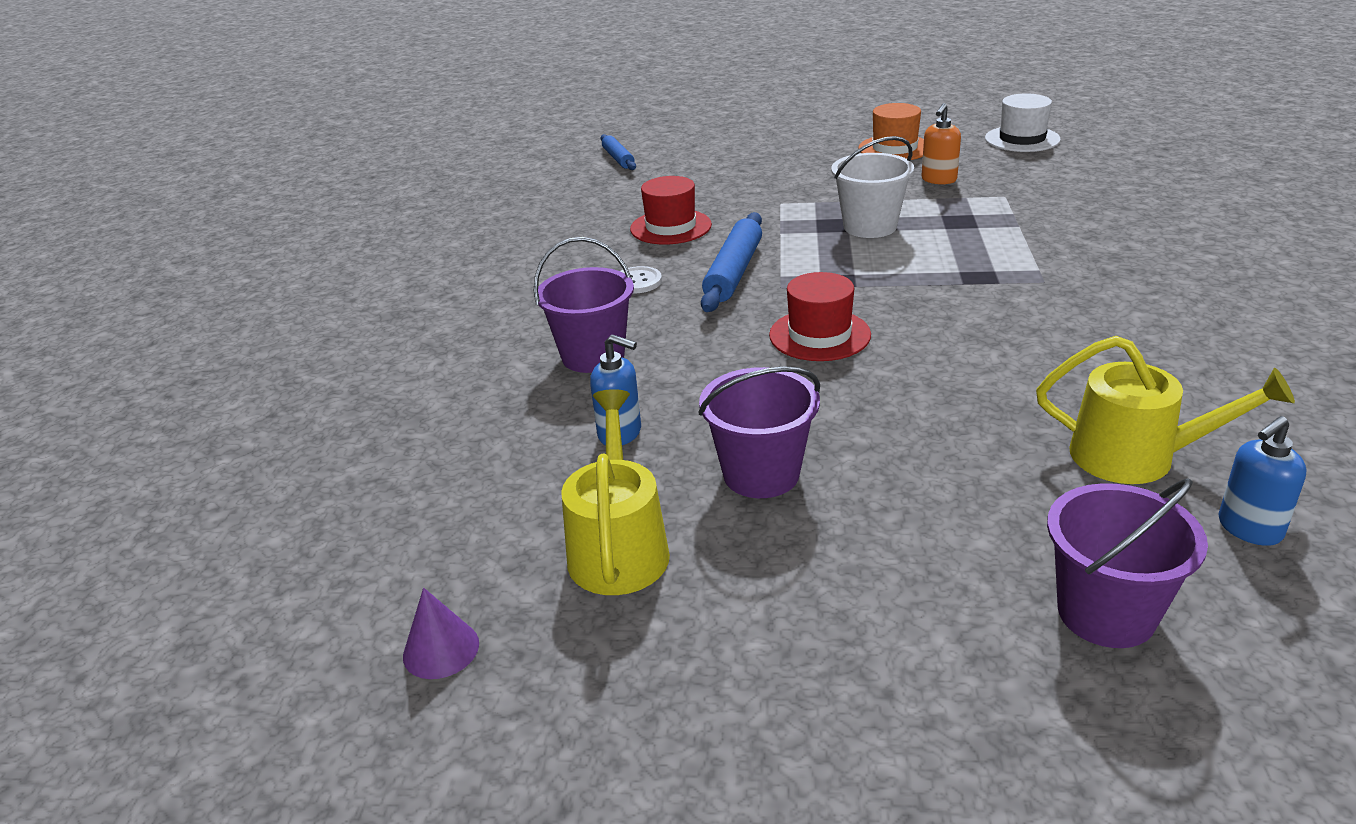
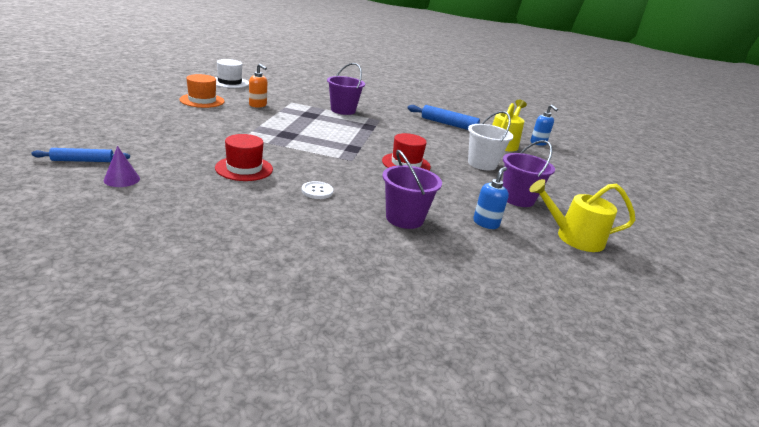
camera: 90 degrees left, 5 degrees down
purple cone [403,588,479,679] -> purple cone moved to [104,146,140,187]
blue rolling pin [701,212,762,312] -> blue rolling pin moved to [408,105,490,130]
white bucket [831,136,914,238] -> white bucket moved to [468,111,513,171]
purple bucket [1047,478,1208,648] -> purple bucket moved to [327,63,365,115]

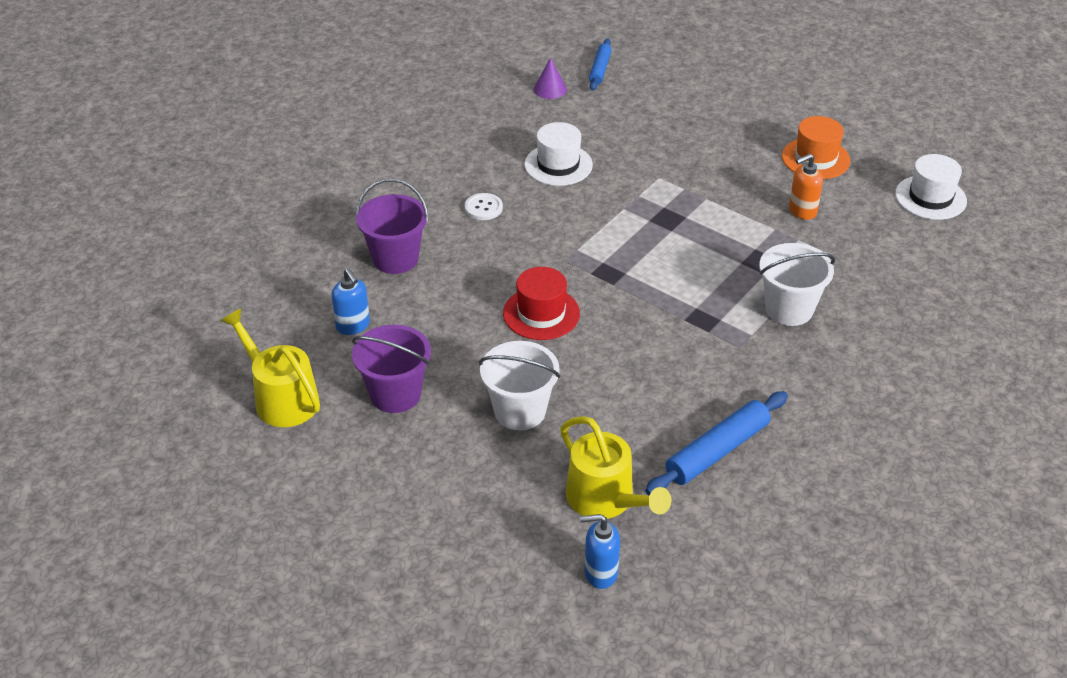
camera: 120 degrees right, 15 degrees up
red hat [215,134,273,181] -> white hat [524,122,593,186]
purple bucket [327,63,365,115] -> white bucket [759,243,835,326]
yellow watering can [529,179,635,252] -> yellow watering can turned 75 degrees counterclockwise [221,308,320,427]

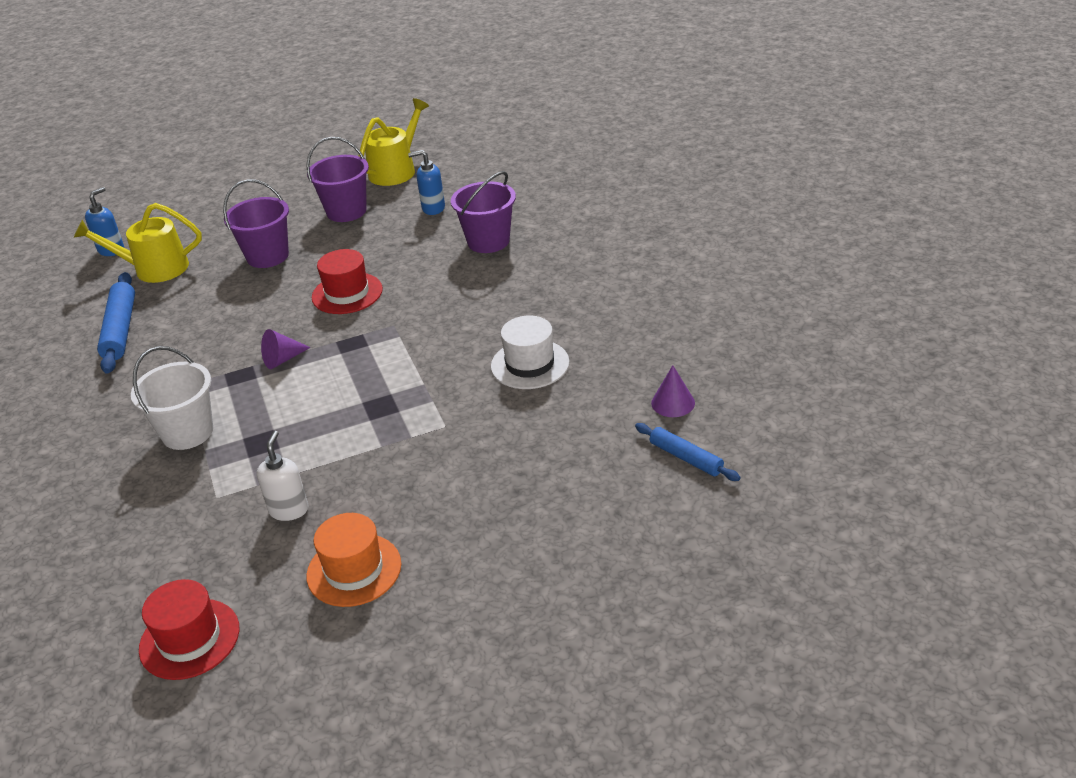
camera: 125 degrees right, 5 degrees down
yellow watering can [221,308,320,427] -> yellow watering can turned 45 degrees counterclockwise [359,98,429,186]
white button [465,193,503,220] -> none
white bucket [479,341,560,430] -> purple bucket [223,179,289,268]
orange soap dispenser [789,154,823,220] -> white soap dispenser [257,431,308,521]
white hat [895,154,967,220] -> red hat [139,579,239,680]
none -> purple cone [261,329,311,369]

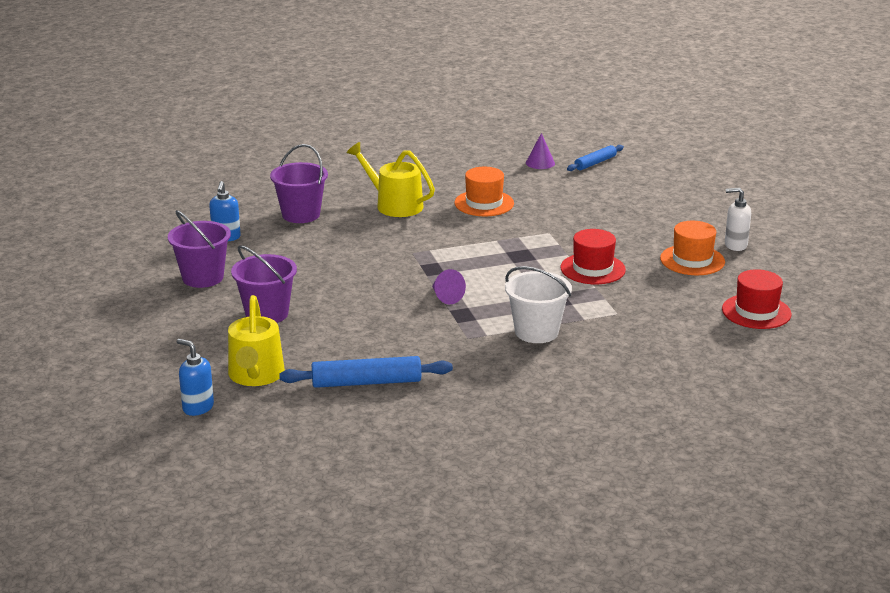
camera: 90 degrees left, 10 degrees down
white soap dispenser [257,431,308,521] -> white soap dispenser moved to [725,188,751,251]
red hat [312,249,383,314] -> red hat moved to [560,229,626,284]
yellow watering can [359,98,429,186] -> yellow watering can moved to [347,142,435,217]
white hat [491,316,569,389] -> orange hat [454,167,514,216]

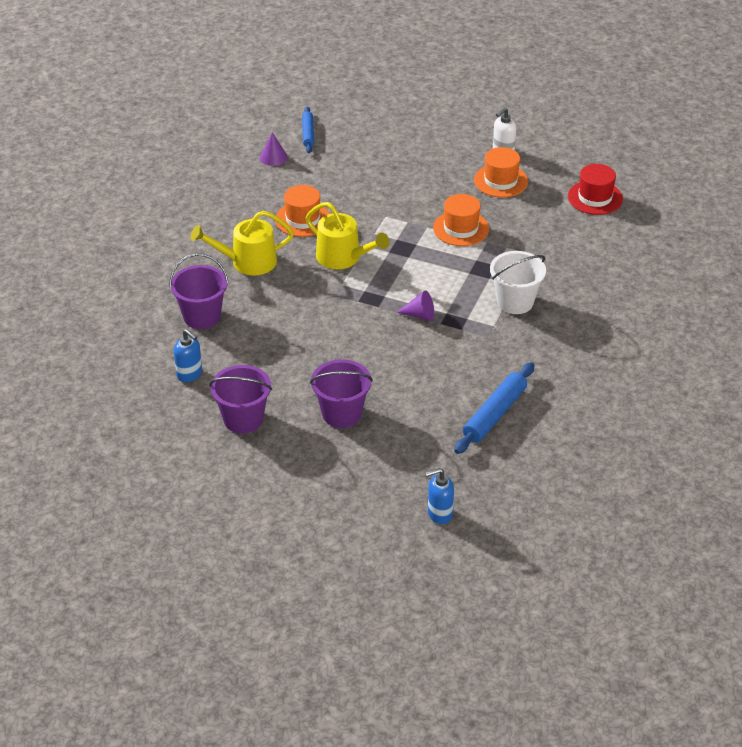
camera: 50 degrees left, 15 degrees up
yellow watering can [228,295,285,386] -> yellow watering can moved to [305,202,389,269]
red hat [560,229,626,284] -> orange hat [433,194,489,246]

